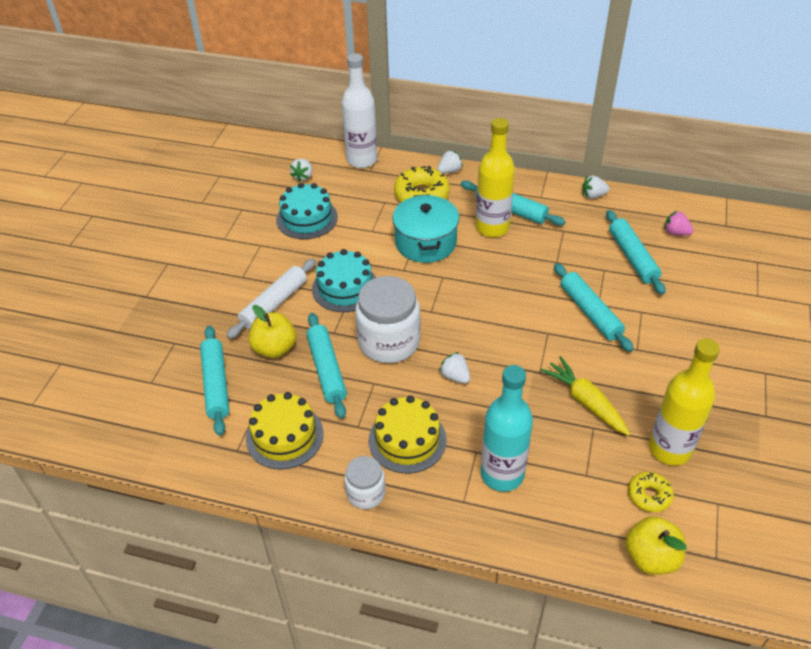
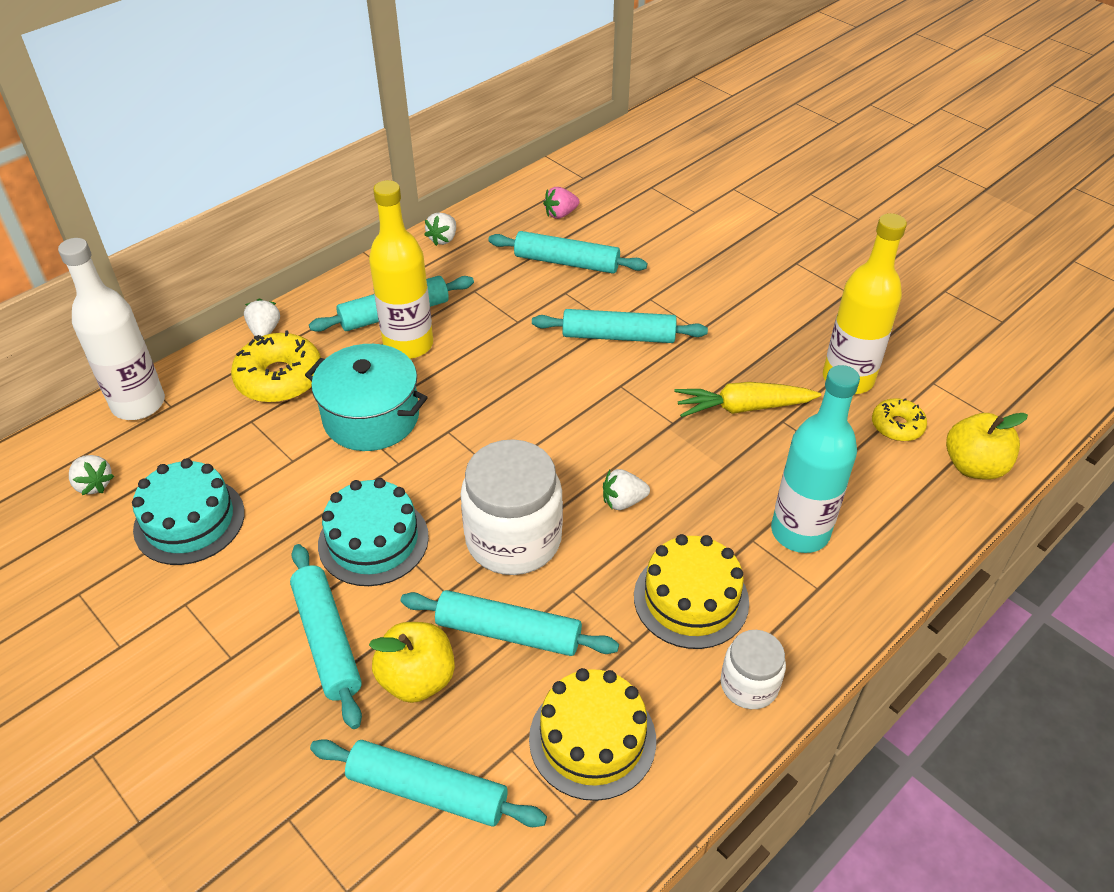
camera: 60 degrees left, 0 degrees up
white rolling pin [226,258,316,339] -> turquoise rolling pin [290,544,362,729]

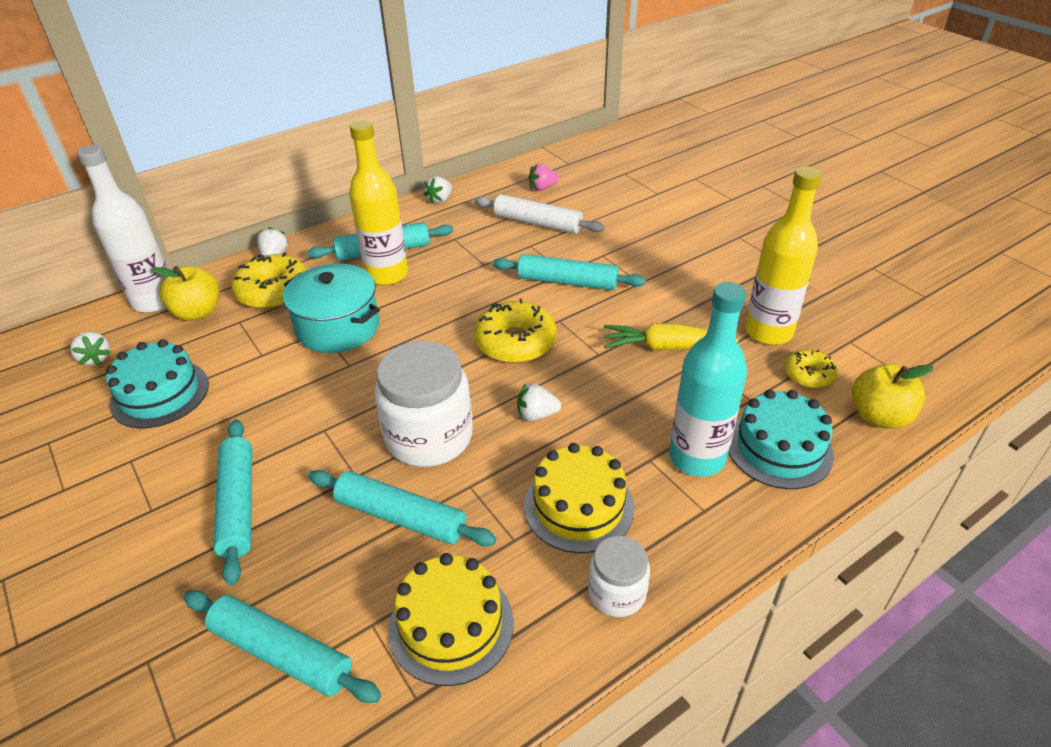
camera: 10 degrees right, 5 degrees down
turquoise cake [318,478,429,586] -> turquoise cake moved to [729,390,834,489]
yellow apple [369,622,455,703] -> yellow apple moved to [151,266,219,321]
turquoise rolling pin [488,231,647,274] -> white rolling pin [475,194,605,234]
none -> yellow donut [474,299,557,363]

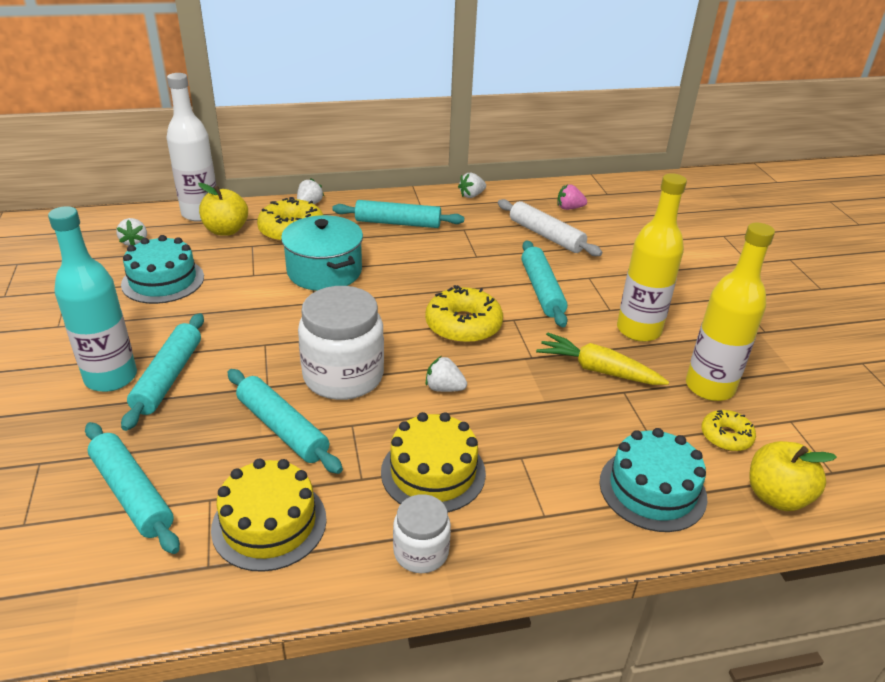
camera: 20 degrees right, 5 degrees down
yellow bottle [349,120,408,286] -> yellow bottle moved to [617,173,687,342]
turquoise rolling pin [493,254,646,290] -> turquoise rolling pin turned 45 degrees clockwise [521,240,568,327]
turquoise bottle [669,282,747,477] -> turquoise bottle moved to [48,206,137,392]

